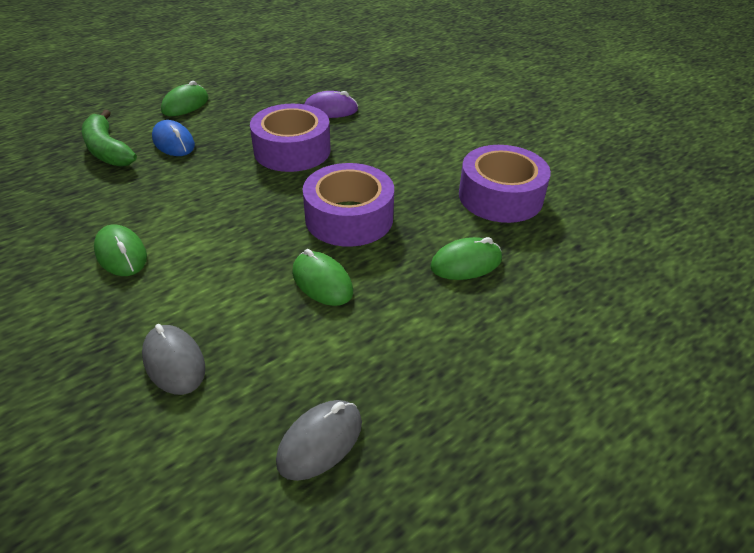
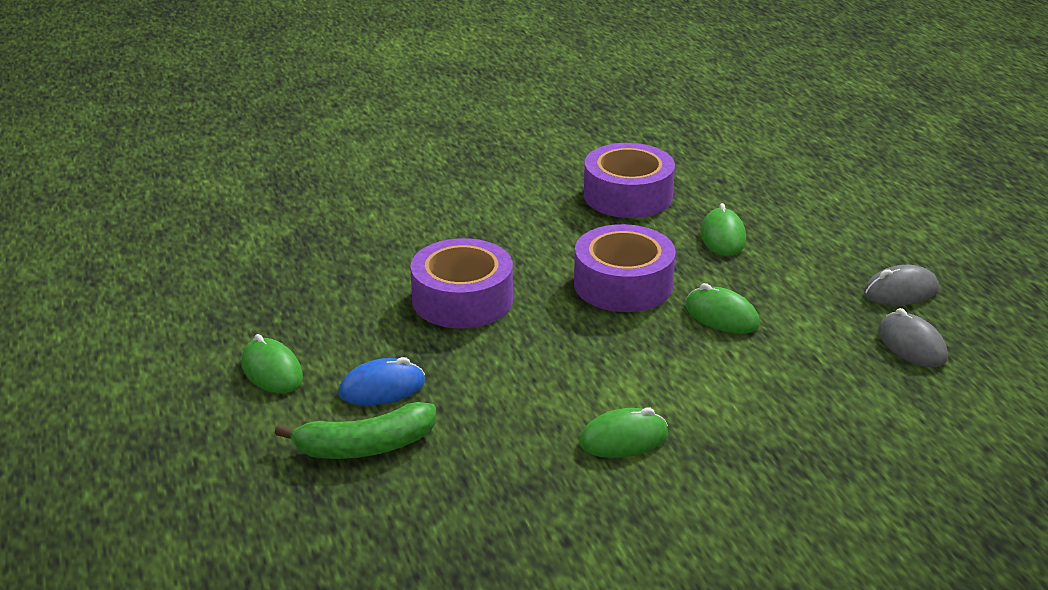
camera: 70 degrees left, 10 degrees down
grey mouse [142,324,205,395] -> grey mouse moved to [864,265,939,305]
green mouse [292,249,353,306] -> green mouse turned 60 degrees clockwise [685,283,760,334]
purple mouse [304,91,358,118] -> none

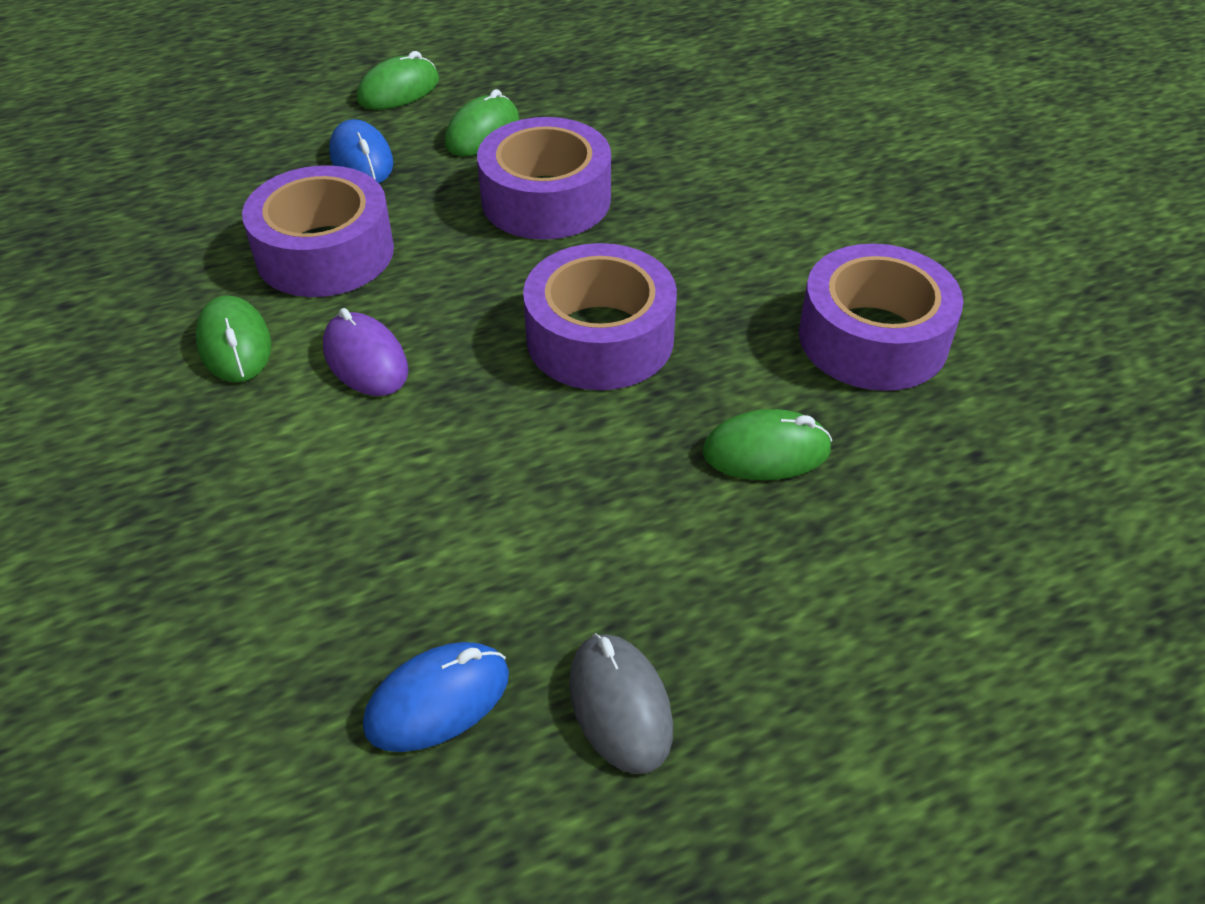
camera: 85 degrees right, 15 degrees up
green banana [275,402,436,459] -> none
green mouse [685,283,760,334] -> green mouse moved to [445,89,519,156]
grey mouse [878,308,948,368] -> blue mouse [363,642,509,752]
none -> purple tape [242,165,394,297]
none -> purple mouse [323,308,408,396]

